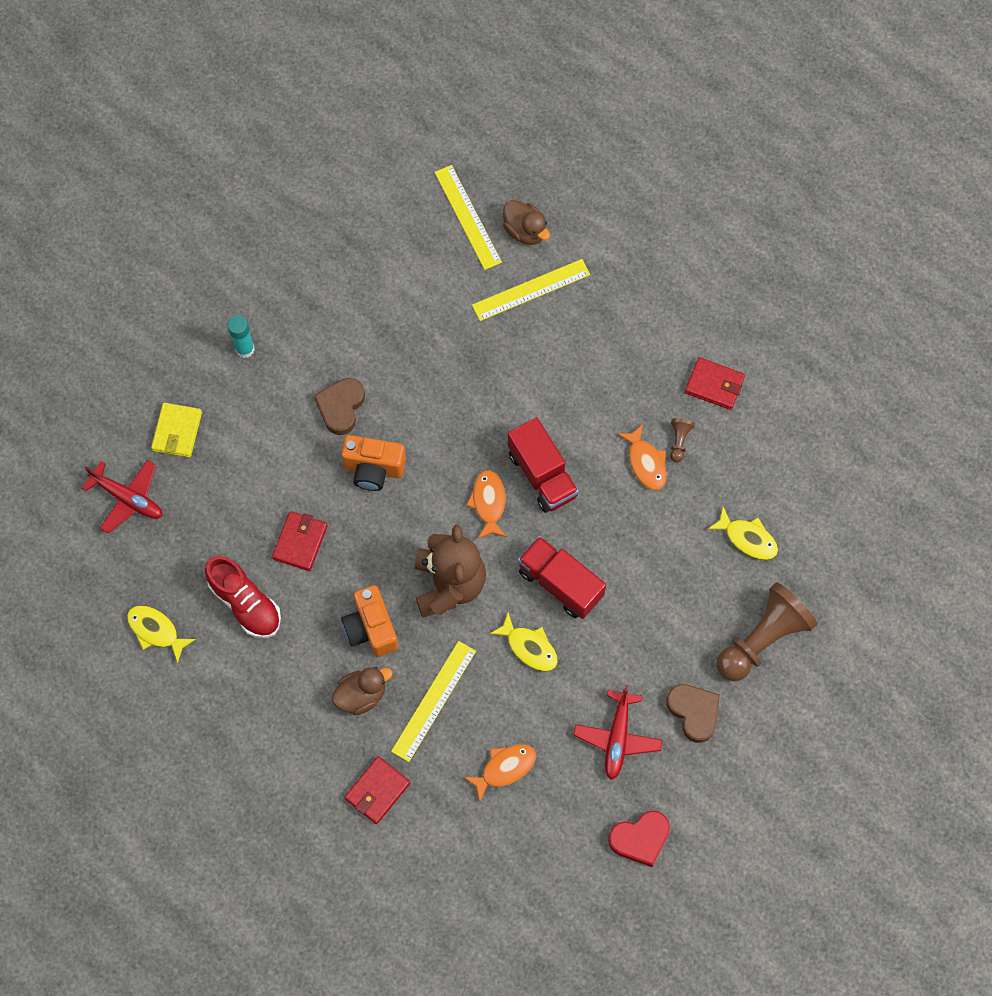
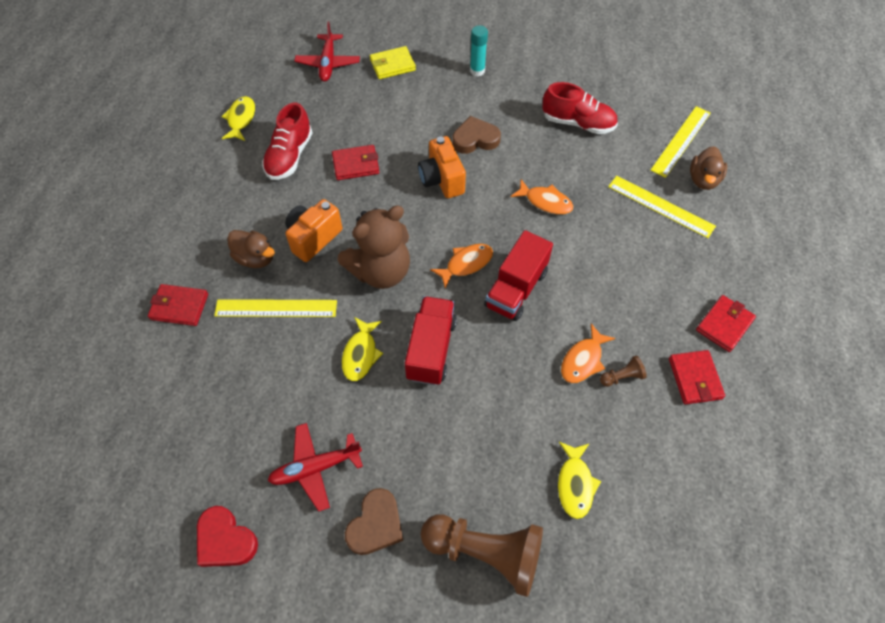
camera: 60 degrees right, 10 degrees down
orange fish [464,744,536,802] -> orange fish moved to [511,179,573,215]
none -> red shoe [542,82,618,134]
none -> red wallet [696,295,756,352]

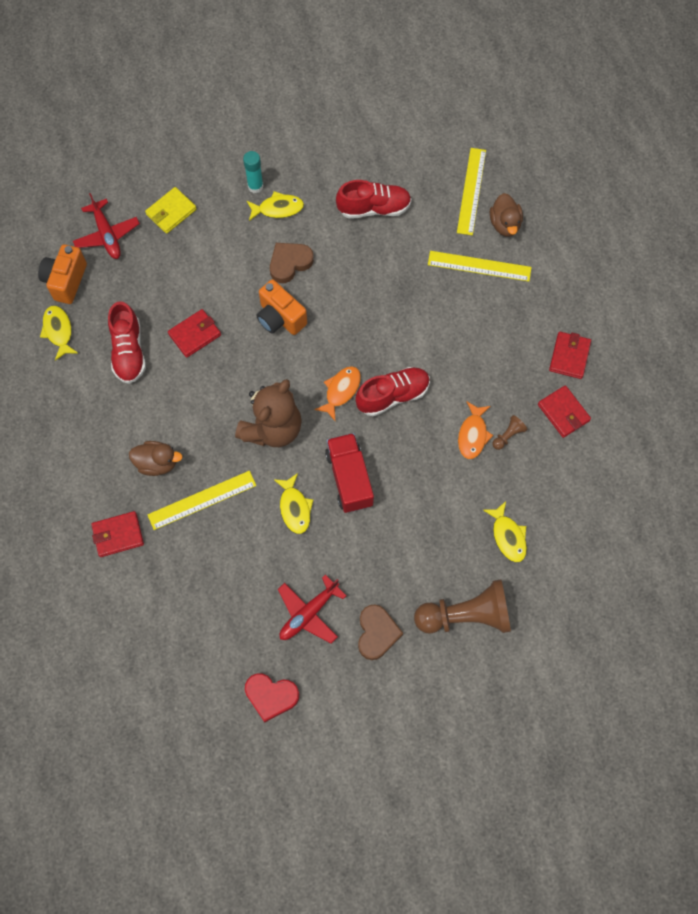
camera: 25 degrees left, 10 degrees up
orange camera [285,199,343,262] -> orange camera moved to [38,244,87,304]
red truck [484,230,553,321] -> red shoe [355,367,430,416]
orange fish [511,179,573,215] -> none
none -> yellow fish [247,191,304,221]

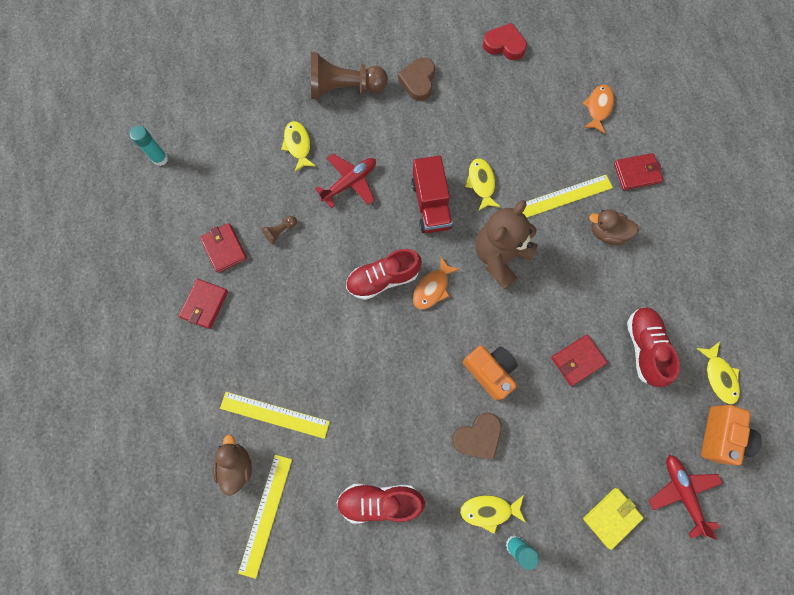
camera: 175 degrees left, 5 degrees up
red plane [278,575,347,643] -> red plane moved to [315,154,376,208]
orange fish [458,401,493,459] -> orange fish moved to [582,85,614,134]
none -> turquoise glue stick [130,126,168,166]

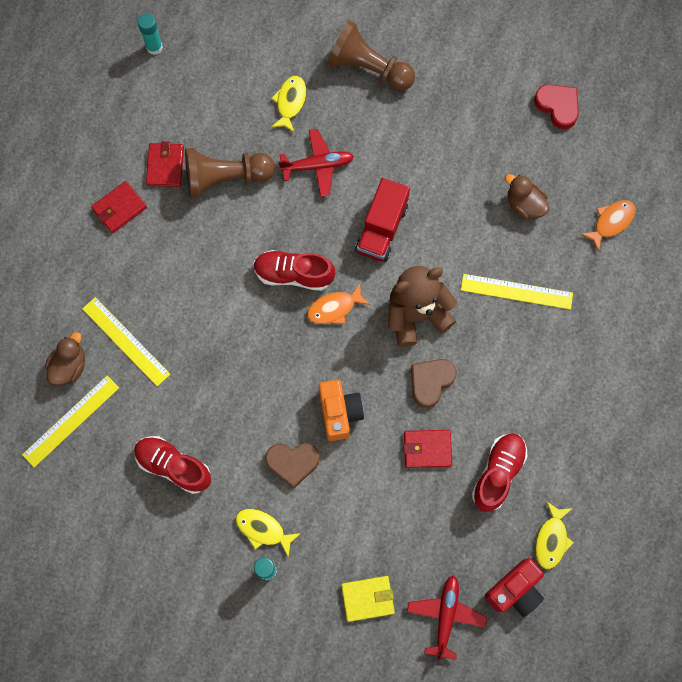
camera: 30 degrees right, 0 degrees up
brown pawn [261,216,297,245] -> brown pawn [185,148,275,198], size x2.37
brown heart [398,58,435,101] -> brown heart moved to [411,359,457,408]
yellow fish [465,158,500,211] -> none
brown duck [589,209,639,245] -> brown duck moved to [505,174,549,220]
red wallet [614,153,663,190] -> none
orange camera [701,405,762,465] -> red camera [485,558,544,617]

